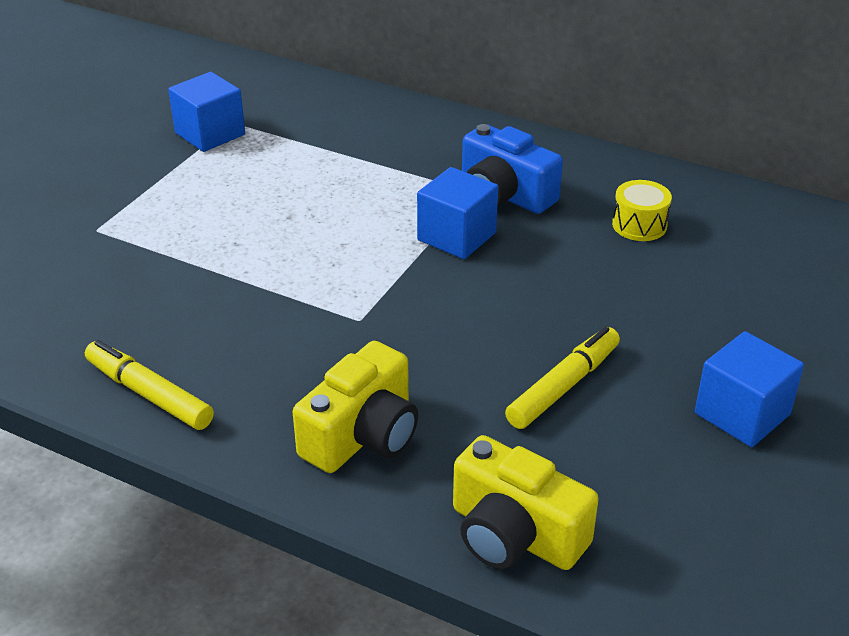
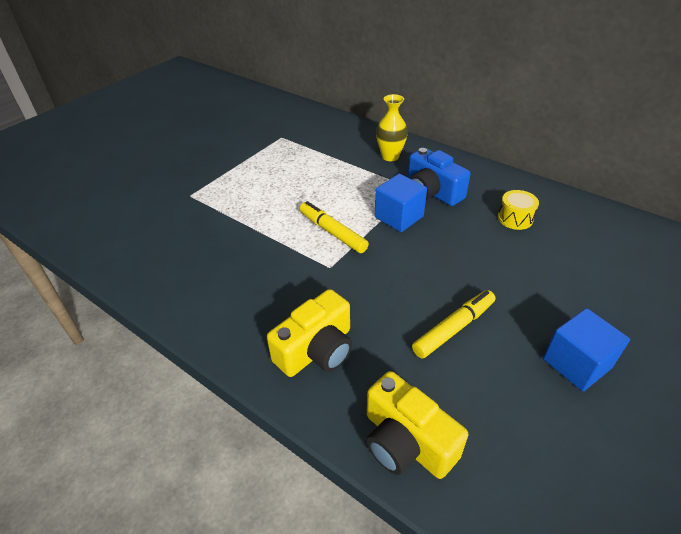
camera: 10 degrees right, 5 degrees up
yellow marker [85,340,214,430] -> yellow marker moved to [300,201,369,253]
blue cube [168,72,245,152] -> none
none -> yellow vase [376,94,408,161]

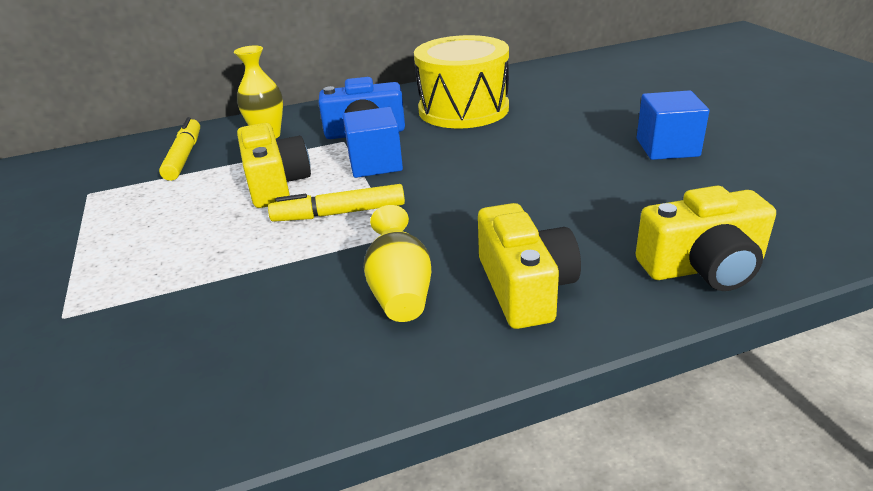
camera: 55 degrees left, 10 degrees down
yellow marker [412,290,496,358] -> yellow marker moved to [159,117,200,181]
yellow drum [498,190,539,230] -> yellow drum [414,35,509,128], size x2.27
none -> yellow camera [237,123,311,208]
none -> yellow vase [363,205,431,322]

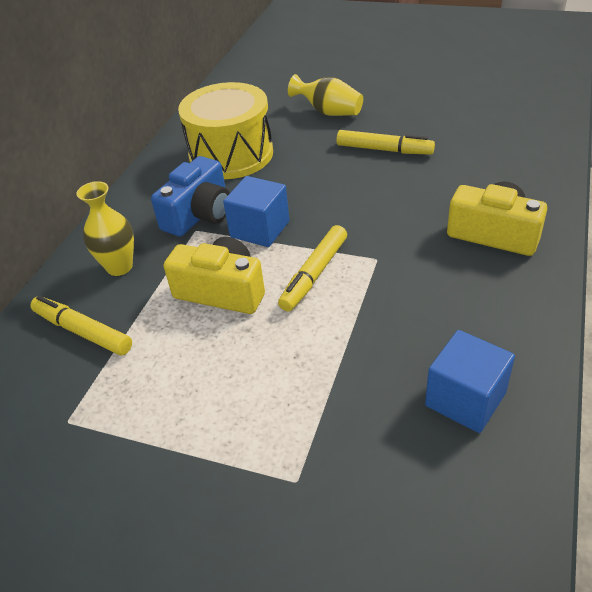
camera: 50 degrees left, 10 degrees up
yellow vase [363,205,431,322] -> yellow vase moved to [288,74,363,116]
yellow camera [635,186,776,291] -> none
blue cube [637,90,709,160] -> blue cube moved to [425,330,515,433]
none -> yellow marker [336,130,435,155]

